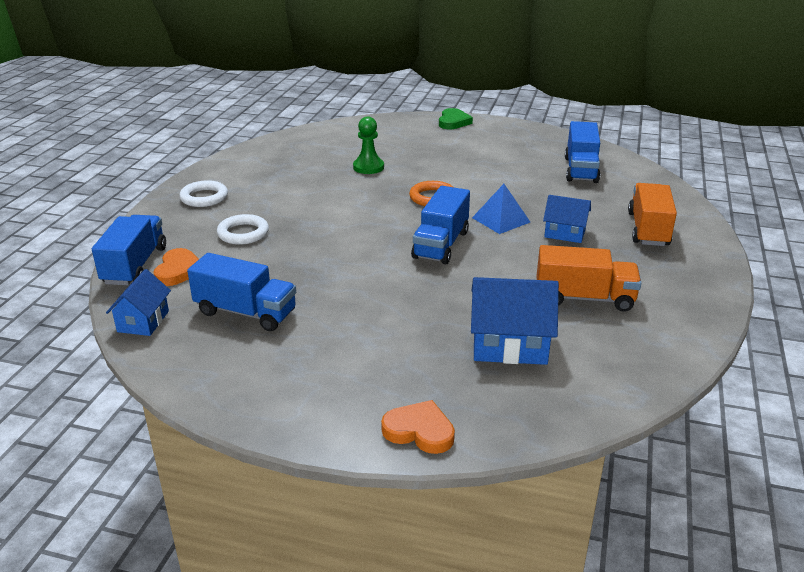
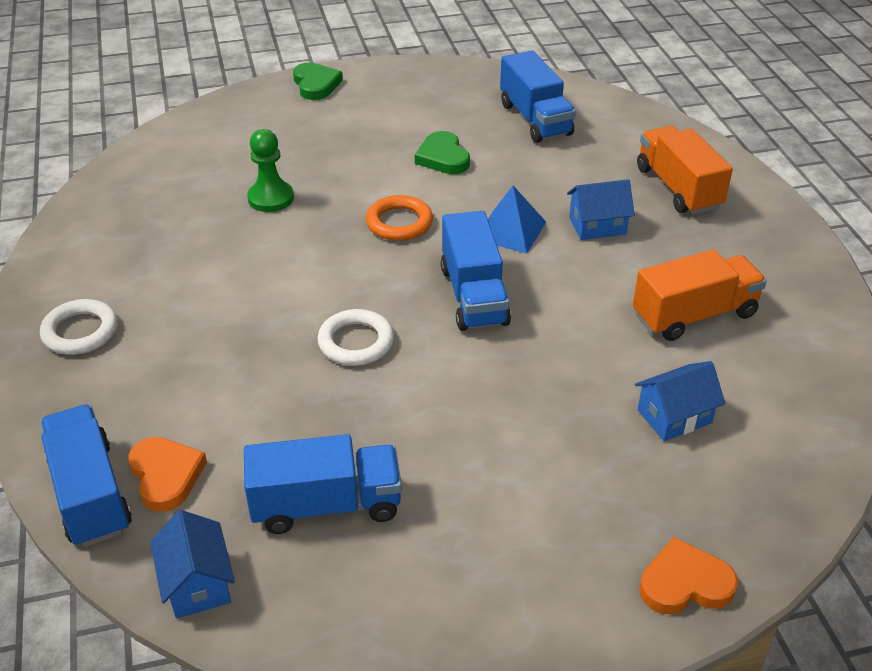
camera: 30 degrees left, 10 degrees up
white ring [217,214,269,245] -> white ring moved to [317,309,394,366]
blue house [471,277,559,365] -> blue house [635,361,725,441], size x0.63
none -> green heart [415,131,470,174]

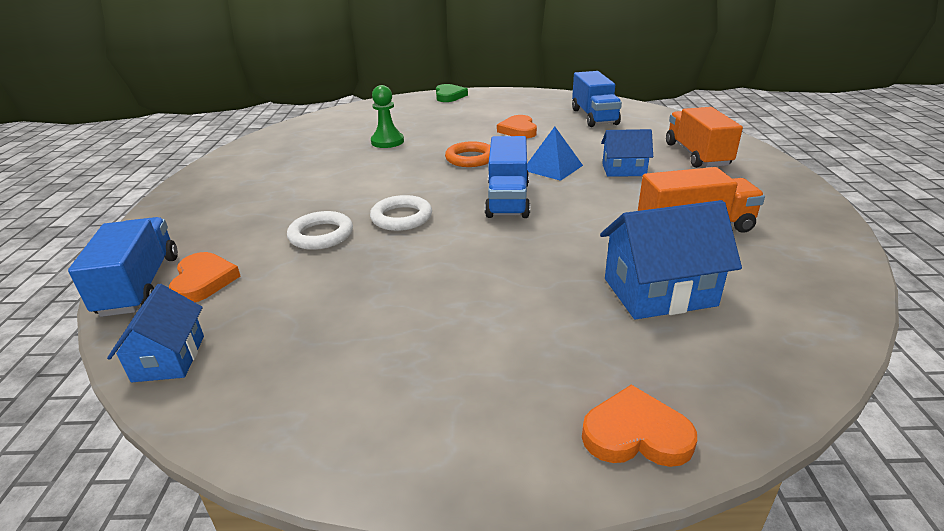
camera: 15 degrees right, 10 degrees down
white ring [40,299,118,355] -> white ring moved to [287,211,353,250]
blue truck [244,434,402,534] -> none
green heart [415,131,470,174] -> orange heart [497,115,537,138]
blue house [635,361,725,441] -> blue house [600,200,742,320], size x1.58

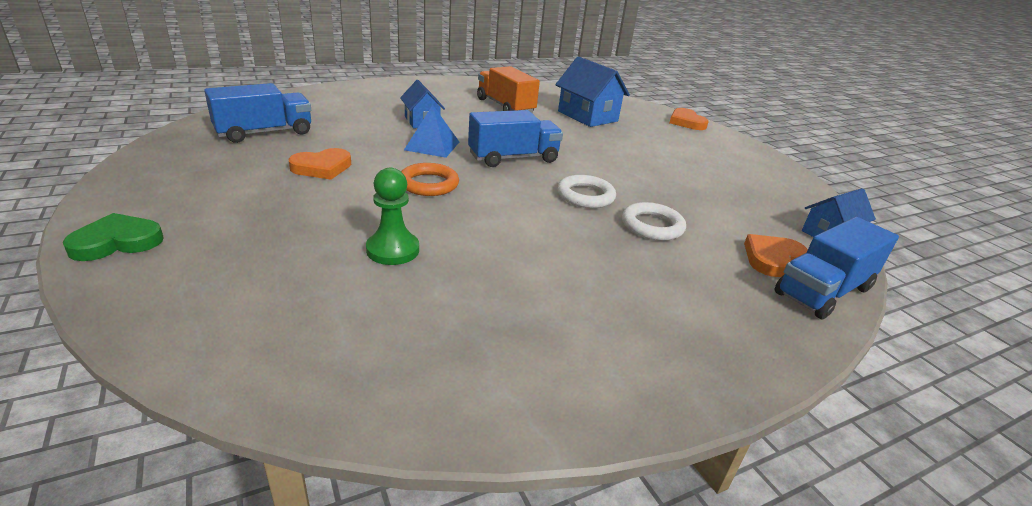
camera: 120 degrees left, 0 degrees up
orange truck [666,107,743,168] -> none

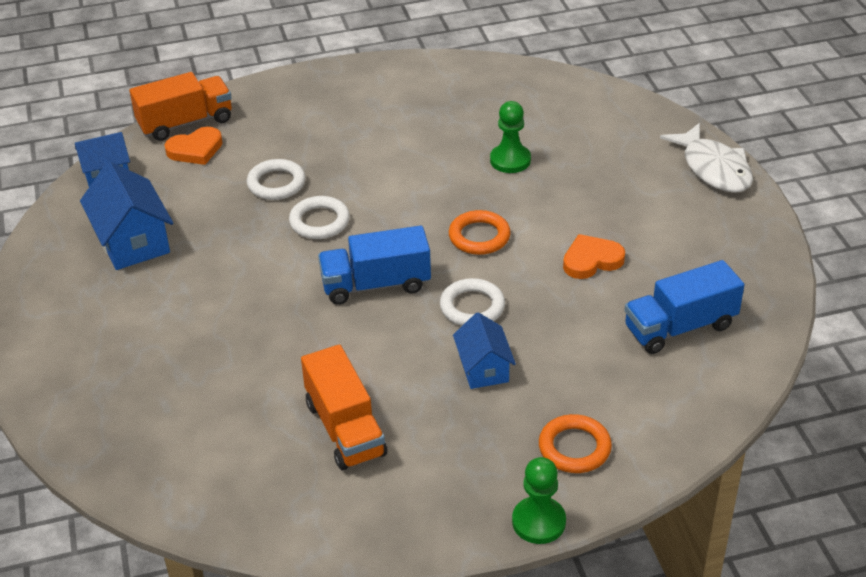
camera: 165 degrees left, 10 degrees up
green heart [63,213,164,261] -> white fish [660,123,753,193]
blue pyramid [404,105,459,158] -> white ring [440,278,505,326]
blue house [555,57,630,127] -> blue house moved to [80,161,173,270]
orange heart [670,108,709,130] -> none
blue truck [775,217,899,320] -> orange truck [129,72,232,141]
none -> green pawn [512,457,566,544]
none -> orange ring [539,414,612,473]

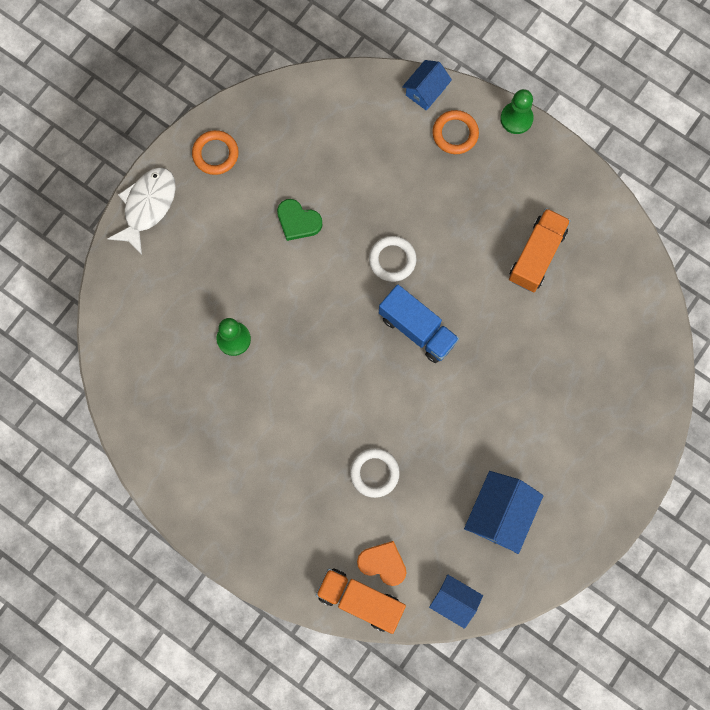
camera: 130 degrees left, 35 degrees up
white ring [289,196,350,239] -> none
orange ring [449,210,511,255] -> orange ring moved to [192,130,239,175]
blue house [453,312,516,389] -> blue house moved to [402,60,452,111]
orange heart [563,234,625,279] -> green heart [277,199,322,241]
blue truck [624,260,744,354] -> none

